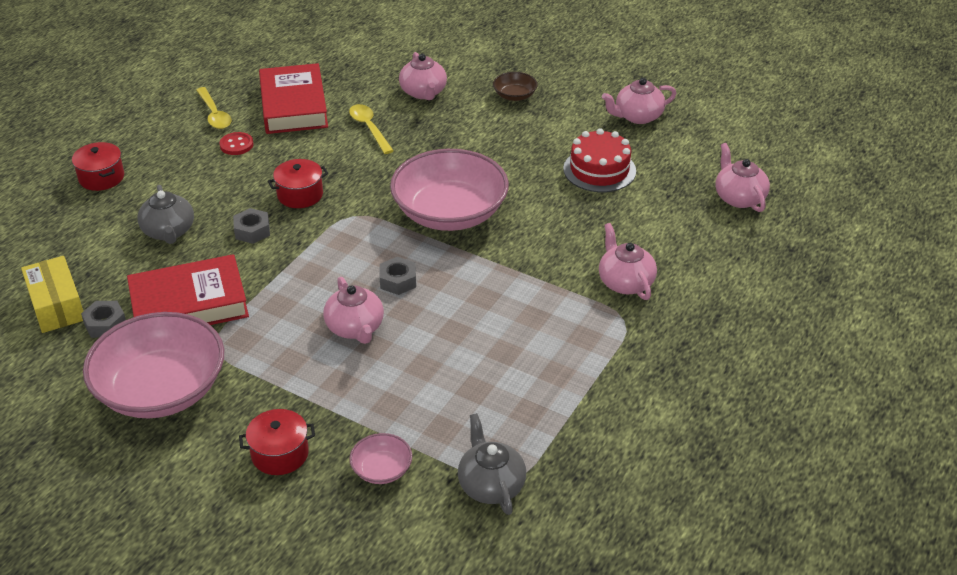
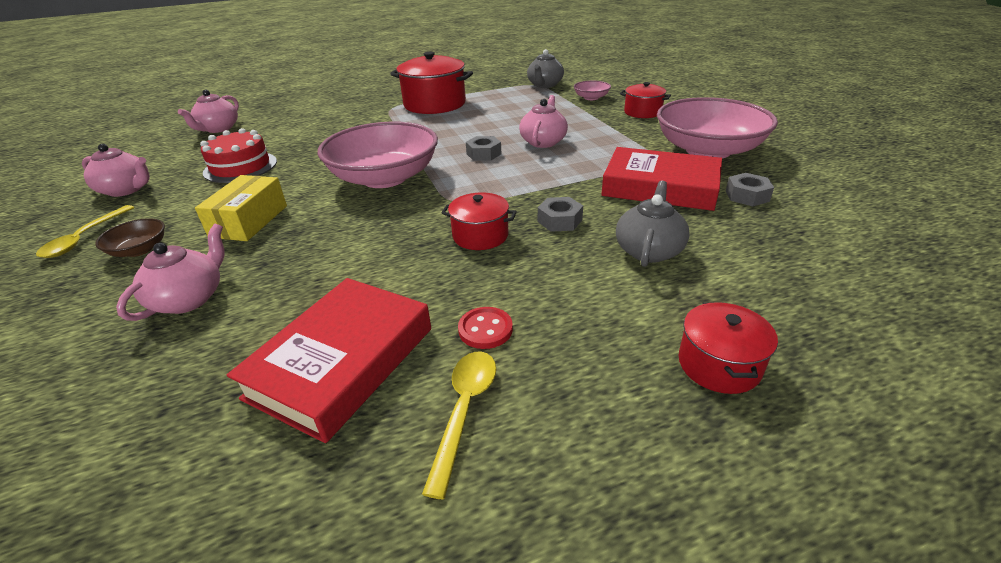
camera: 140 degrees left, 5 degrees down
yellow box [21,256,83,333] -> yellow box moved to [195,175,287,241]
yellow spoon [349,104,394,154] -> yellow spoon moved to [36,205,134,258]
pink teapot [599,223,657,300] -> none
none -> red pot [390,52,473,114]

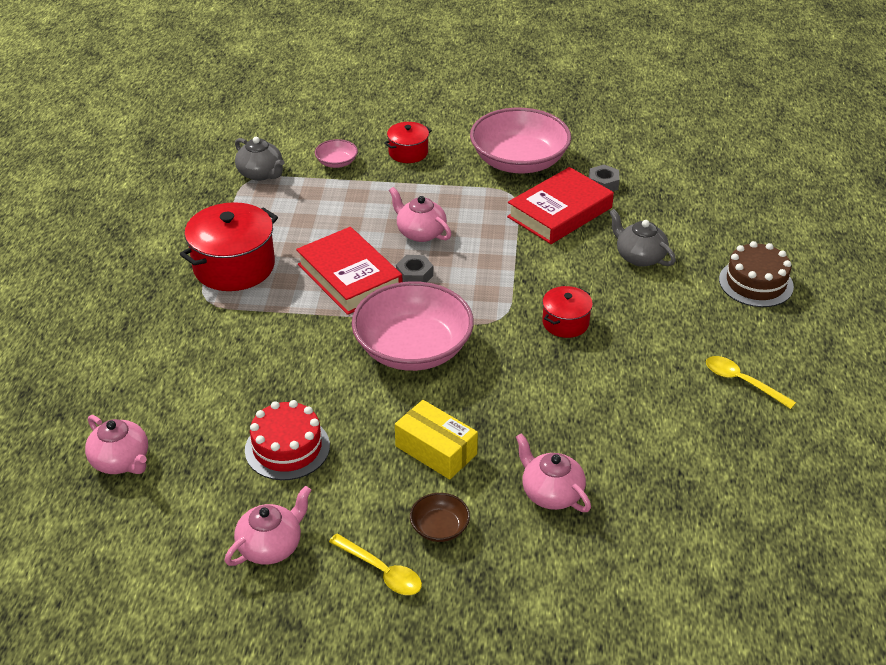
camera: 65 degrees left, 5 degrees up
red book [227,278,431,443] -> red book moved to [296,227,402,315]
red button [458,307,513,349] -> none
grey nut [538,197,583,232] -> none
red pot [679,302,778,394] -> brown cake [719,241,794,307]

